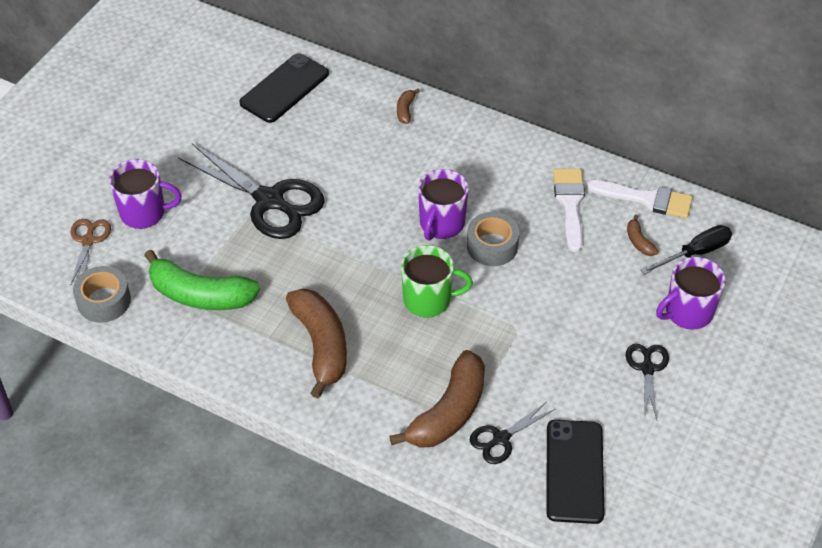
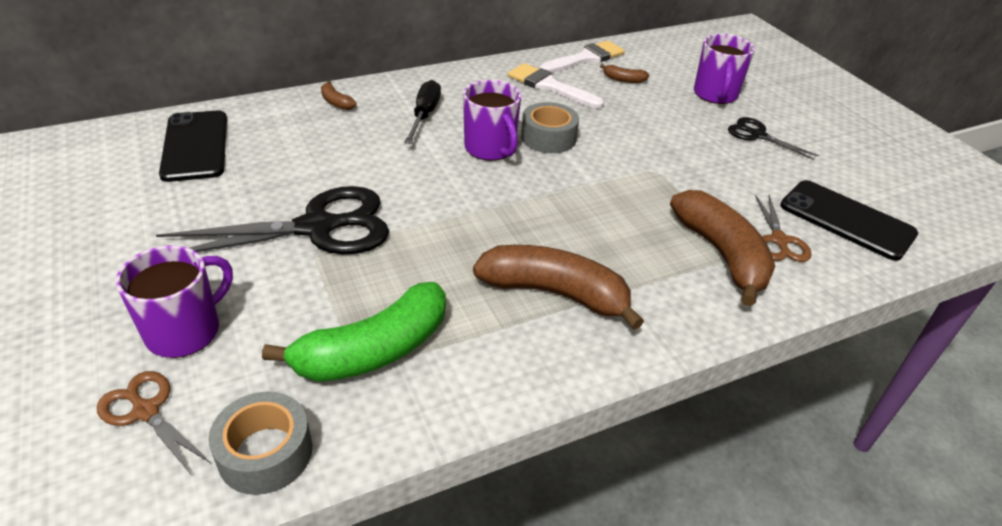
camera: 55 degrees left, 10 degrees down
green mug [401,245,473,318] -> none
black scissors [470,402,555,464] -> brown scissors [755,194,812,262]
black screwdriver [641,225,732,275] -> black screwdriver moved to [404,80,441,144]

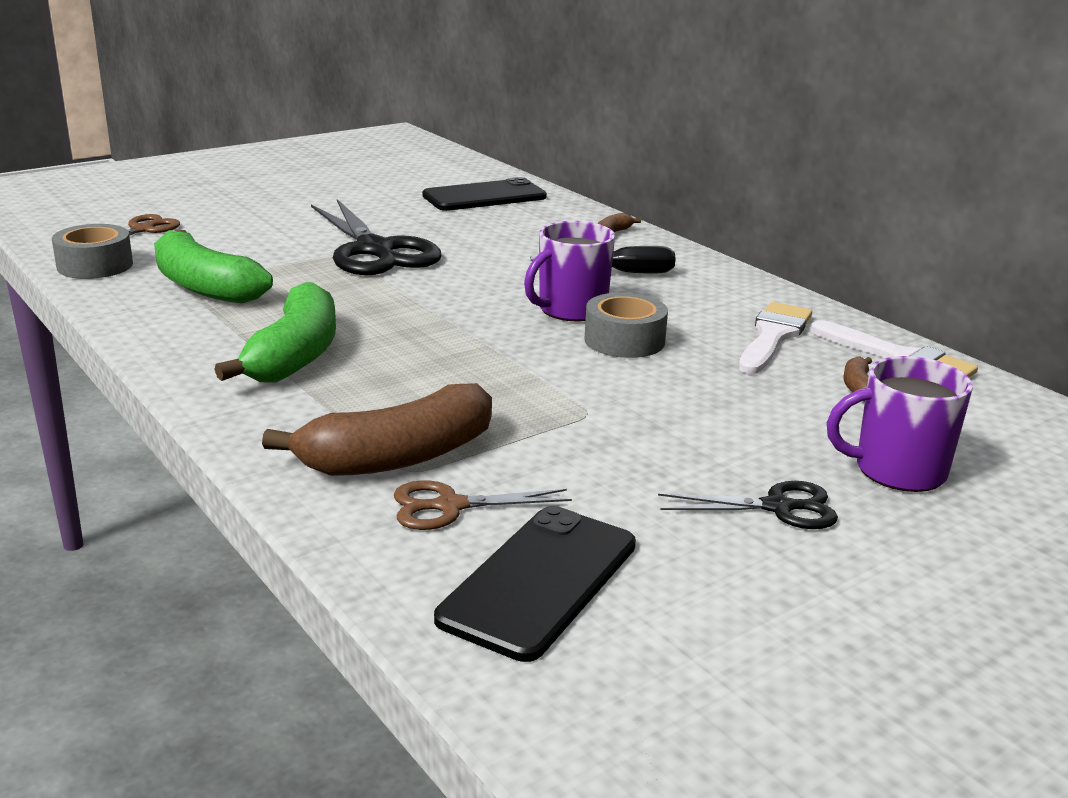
camera: 80 degrees right, 15 degrees down
purple mug [116,245,233,358] -> none
brown banana [473,245,644,330] -> green banana [214,282,336,383]
black scissors [728,117,819,160] -> black scissors turned 60 degrees clockwise [658,481,838,529]

